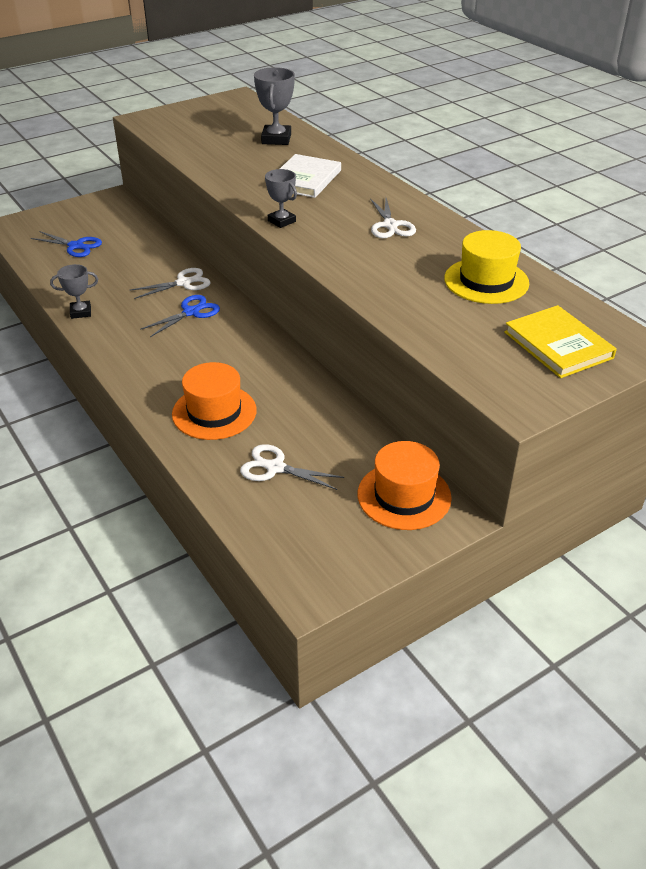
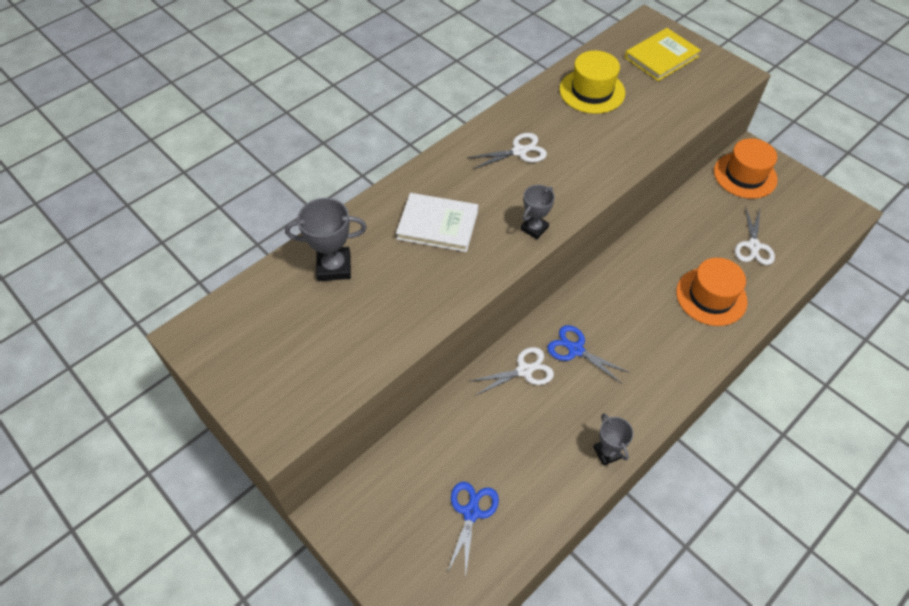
camera: 100 degrees left, 15 degrees up
white scissors [130,268,211,299] -> white scissors turned 105 degrees clockwise [471,347,554,395]

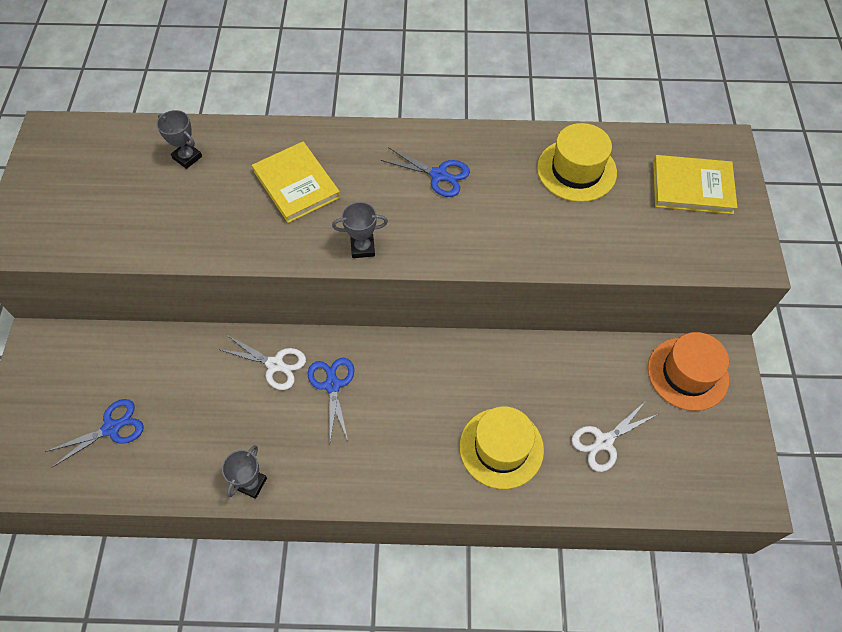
camera: 45 degrees right, 5 degrees up
grey trophy [285,198,367,281] -> grey trophy [156,110,202,169], size x0.65
white book [396,193,478,252] -> yellow book [252,142,340,223]
white scissors [467,133,547,169] -> blue scissors [380,147,470,197]
orange hat [676,258,747,326] -> yellow hat [460,406,544,489]

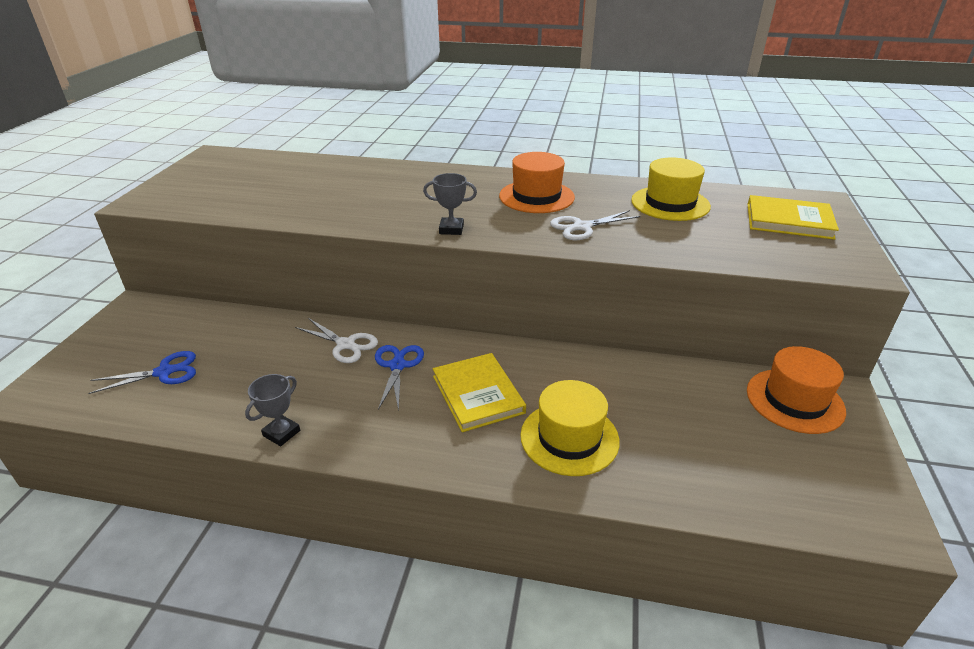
camera: 10 degrees right, 25 degrees down
grey trophy [156,110,202,169] -> none
yellow book [252,142,340,223] -> yellow book moved to [433,353,526,432]
blue scissors [380,147,470,197] -> orange hat [499,152,575,213]
white scissors [571,402,658,472] -> white scissors moved to [550,210,640,240]

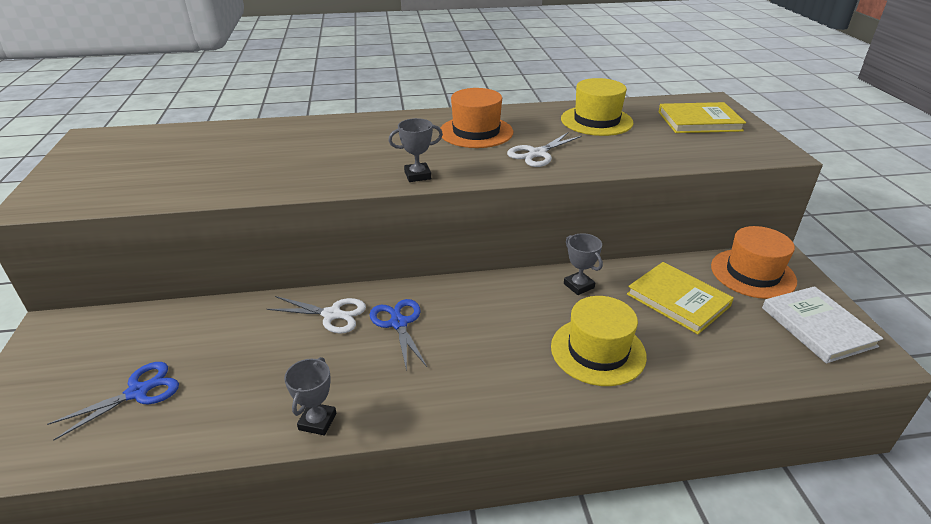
camera: 20 degrees left, 0 degrees up
yellow book [433,353,526,432] -> yellow book moved to [627,262,734,334]
none -> grey trophy [564,233,603,295]
none -> white book [762,286,884,363]

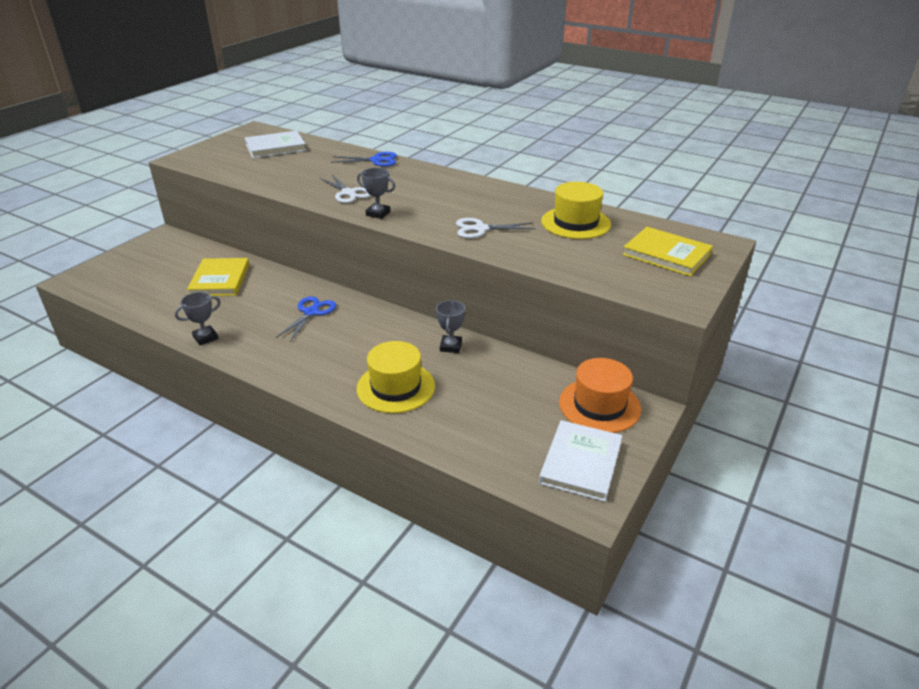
camera: 40 degrees right, 0 degrees up
blue scissors [47,362,179,440] -> blue scissors moved to [331,152,397,167]
white scissors [267,296,366,334] -> white scissors moved to [320,174,371,203]
orange hat [440,88,513,148] -> none
yellow book [627,262,734,334] -> yellow book moved to [187,258,249,296]
none -> white book [245,131,306,158]

